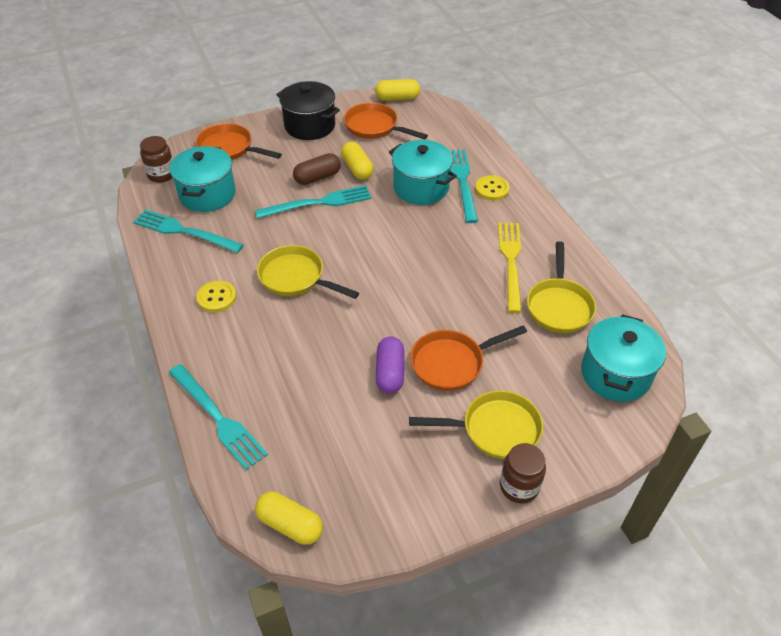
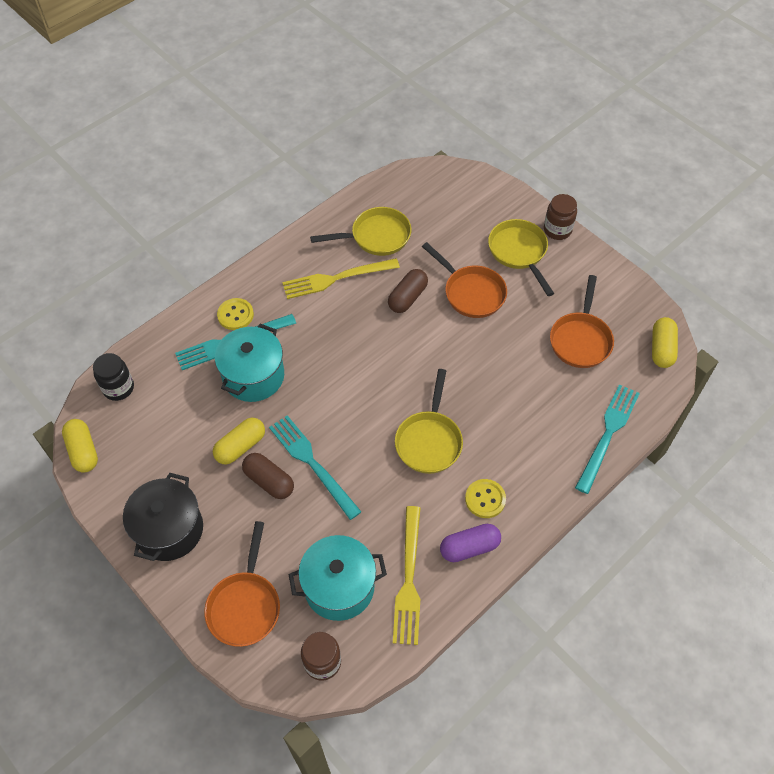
camera: 110 degrees left, 10 degrees up
turquoise fork [133,210,244,253] -> yellow fork [393,506,420,645]
orange pan [344,103,428,140] -> orange pan moved to [550,275,614,368]
purple capsule [376,336,404,394] -> purple capsule moved to [440,524,501,562]
turquoise pot [581,314,666,402] -> none
none -> black jar [93,353,134,401]
none -> brown capsule [388,269,428,313]

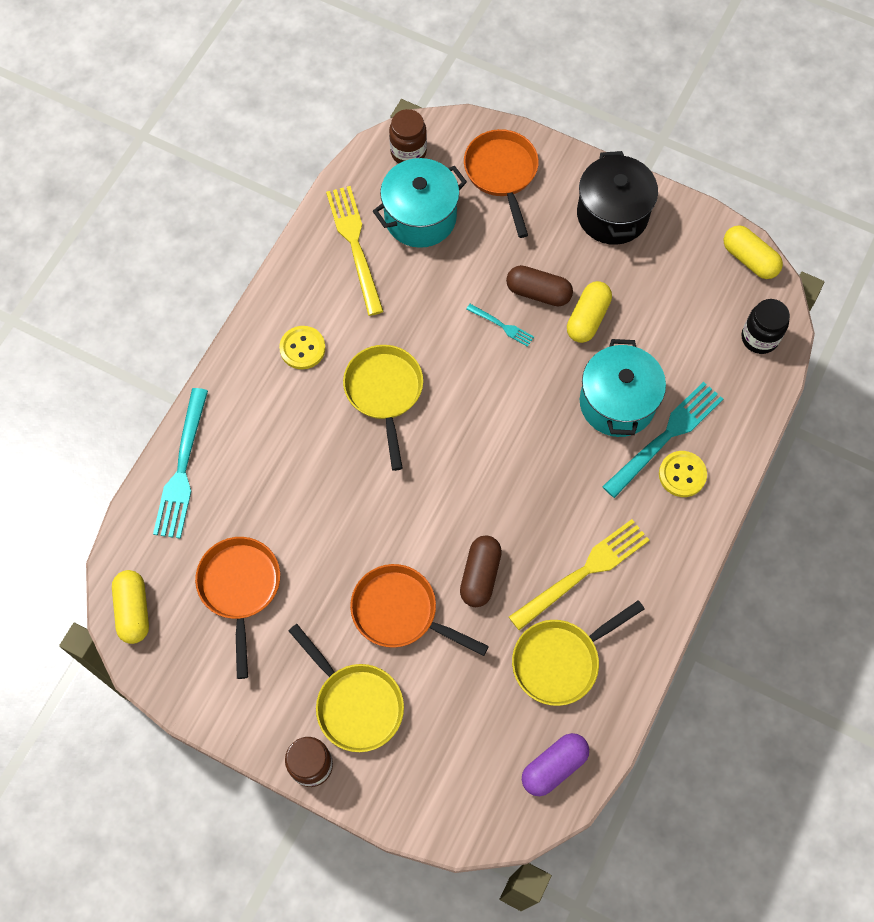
camera: 160 degrees right, 10 degrees up
turquoise fork [269,415,361,520] -> turquoise fork [466,304,534,347], size x0.48
purple capsule [440,524,501,562] -> purple capsule moved to [522,733,589,796]

